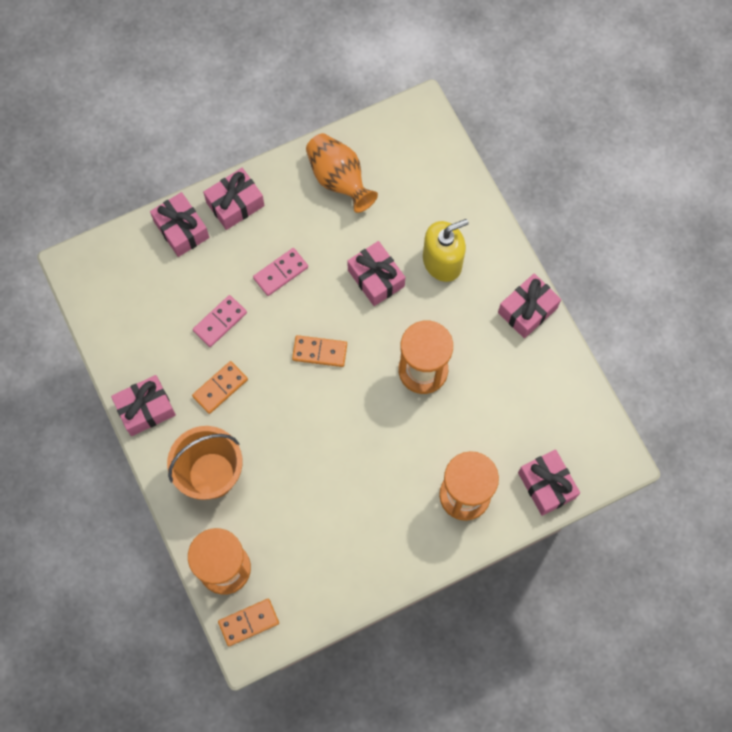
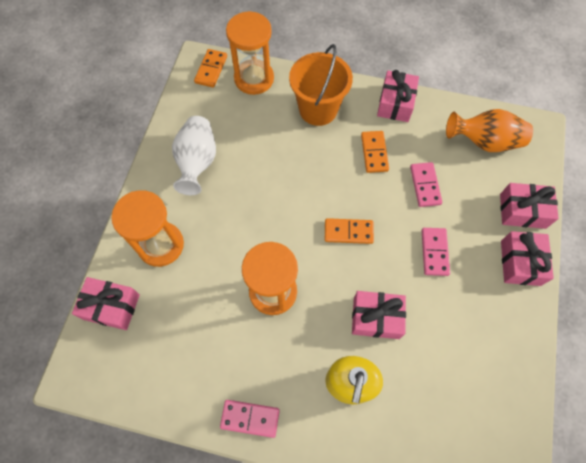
camera: 130 degrees right, 5 degrees down
orange domino [292,335,347,367] -> orange domino turned 45 degrees clockwise [325,218,374,244]
orange vase [306,133,378,213] -> orange vase moved to [446,109,533,152]
pink gift [498,273,561,338] -> pink domino [220,400,280,438]
none -> white vase [172,116,216,195]

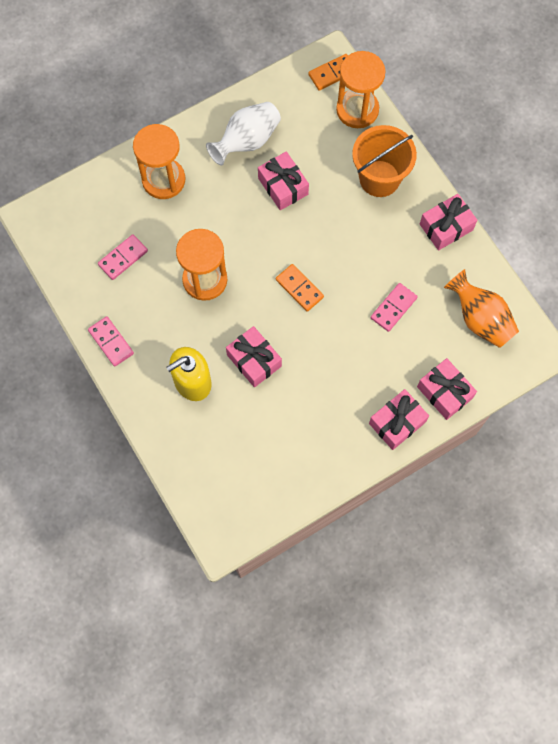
camera: 45 degrees right, 5 degrees up
pink gift [72,277,140,330] -> pink gift moved to [258,151,309,210]
orange domino [361,131,389,173] -> none
pink domino [422,228,450,276] -> pink domino moved to [98,234,148,280]

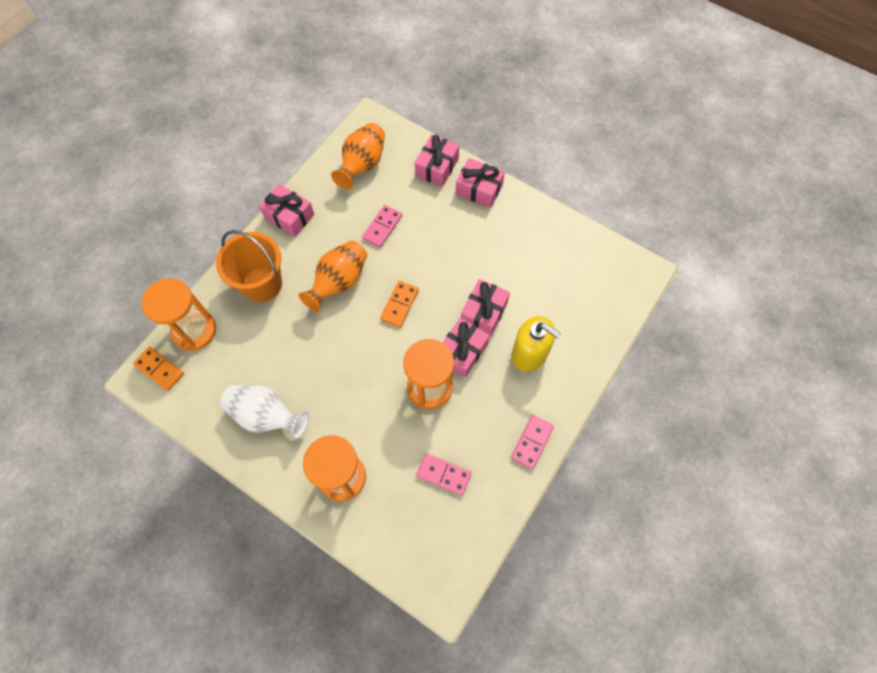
camera: 115 degrees left, 5 degrees down
pink gift [258,151,309,210] -> pink gift moved to [443,318,490,378]
pink domino [371,283,418,332] -> pink domino turned 75 degrees counterclockwise [362,205,402,248]
none -> orange vase [299,240,367,312]

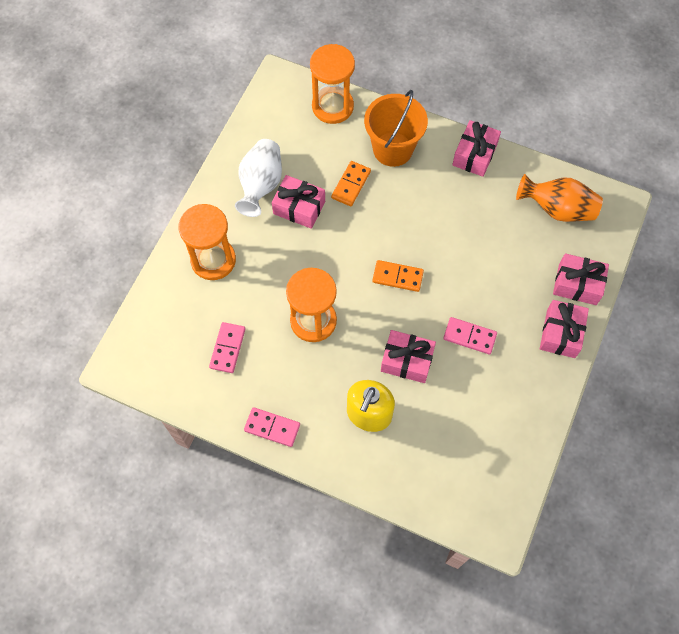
camera: 80 degrees right, 0 degrees up
orange domino [133,346,184,391] -> orange domino moved to [331,161,371,206]
orange vase [299,240,367,312] -> none
pink domino [362,205,402,248] -> pink domino moved to [443,317,497,354]
pink gift [443,318,490,378] -> pink gift moved to [272,175,325,229]

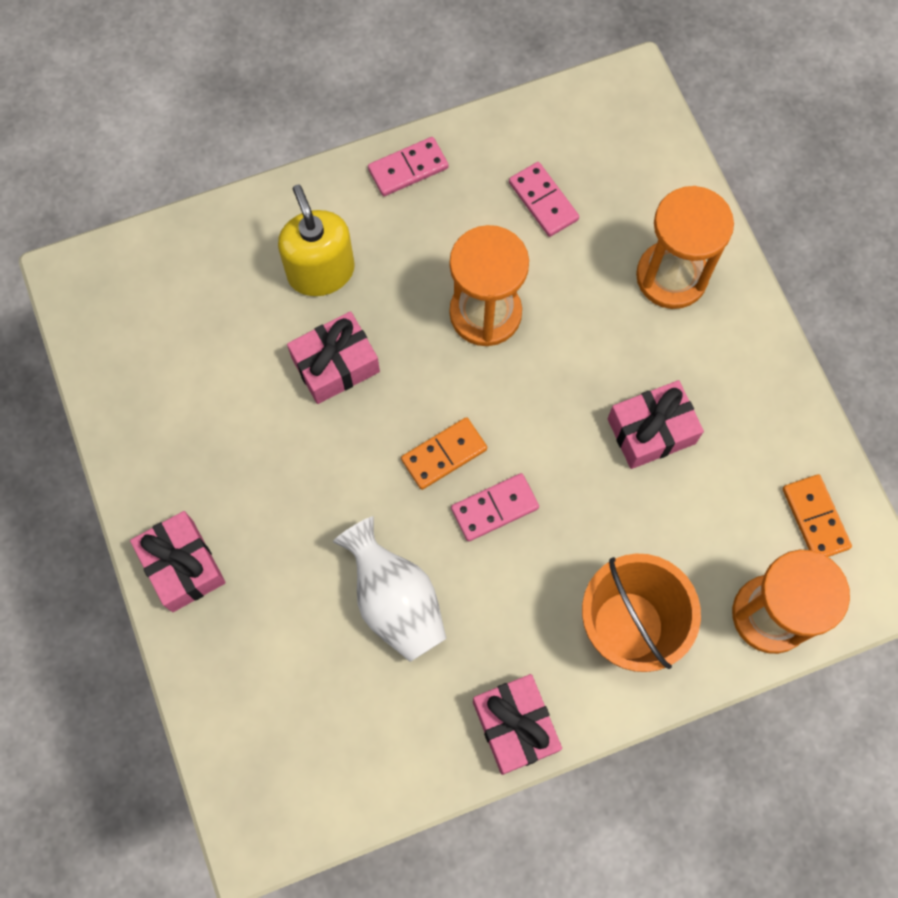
camera: 135 degrees right, 5 degrees up
white vase [235,139,282,217] -> white vase moved to [333,516,447,662]
orange domino [331,161,371,206] -> orange domino moved to [782,474,852,557]
pink domino [443,317,497,354] -> pink domino moved to [451,473,539,542]
orange vase [516,174,603,222] -> none
pink gift [553,253,609,305] -> none

